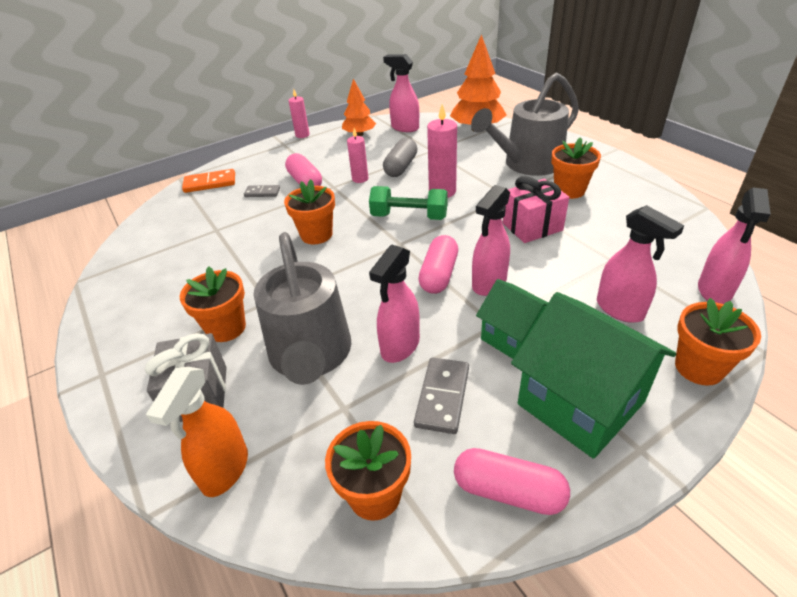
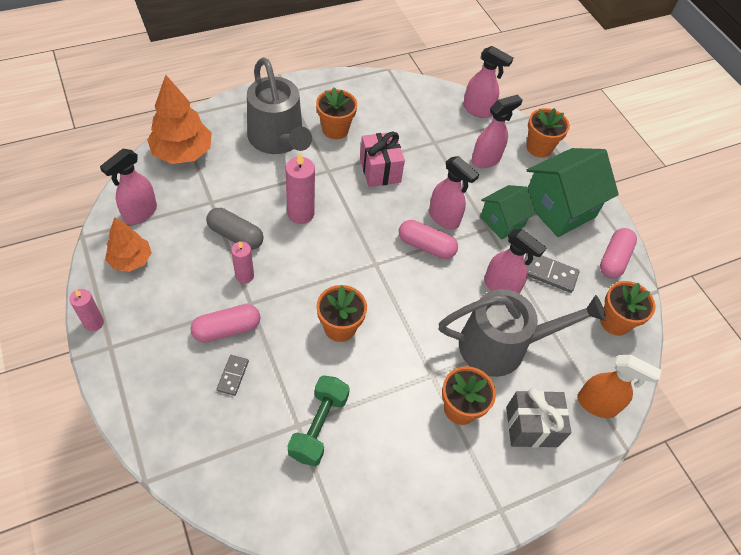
camera: 90 degrees left, 15 degrees up
orange domino [182,169,235,193] -> none
green dumbbell [369,186,448,220] -> green dumbbell moved to [288,375,350,466]

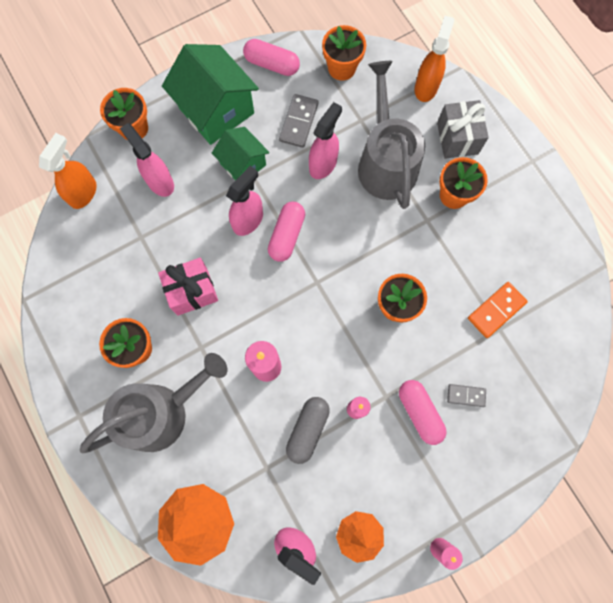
camera: 90 degrees left, 20 degrees up
green dumbbell [288,375,350,466] -> orange domino [468,282,528,338]
pink spray bottle [463,46,513,118] -> orange spray bottle [39,133,97,209]

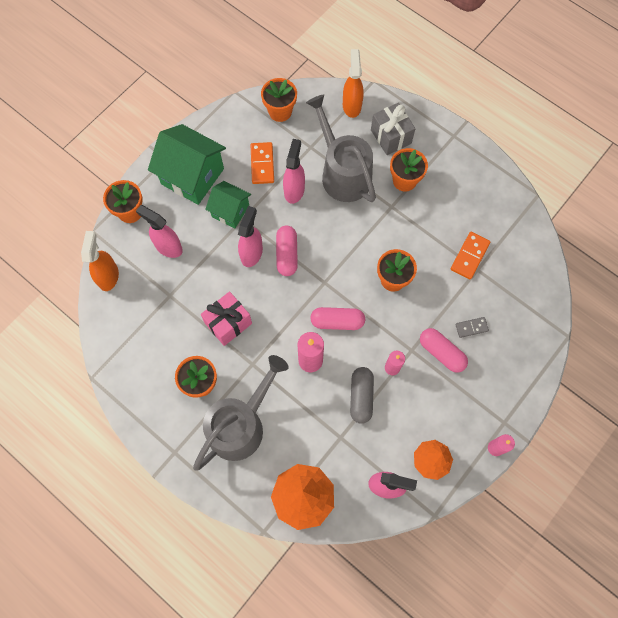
camera: 20 degrees left, 5 degrees down
pink capsule [243,39,300,76] -> pink capsule moved to [310,307,365,330]
grey domino [279,94,318,148] -> orange domino [251,142,274,184]

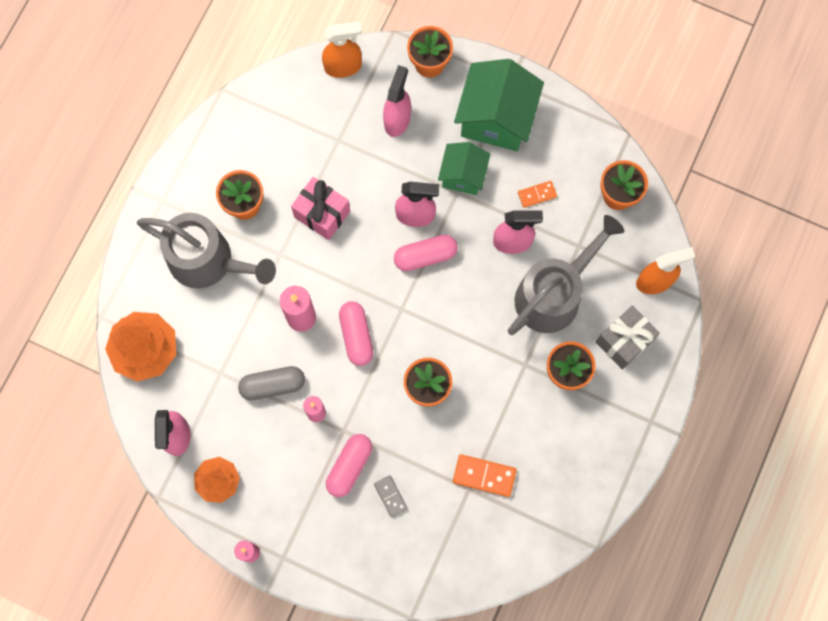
camera: 75 degrees right, 5 degrees up
orange domino [251,142,274,184] -> orange domino [518,181,557,208], size x0.64

